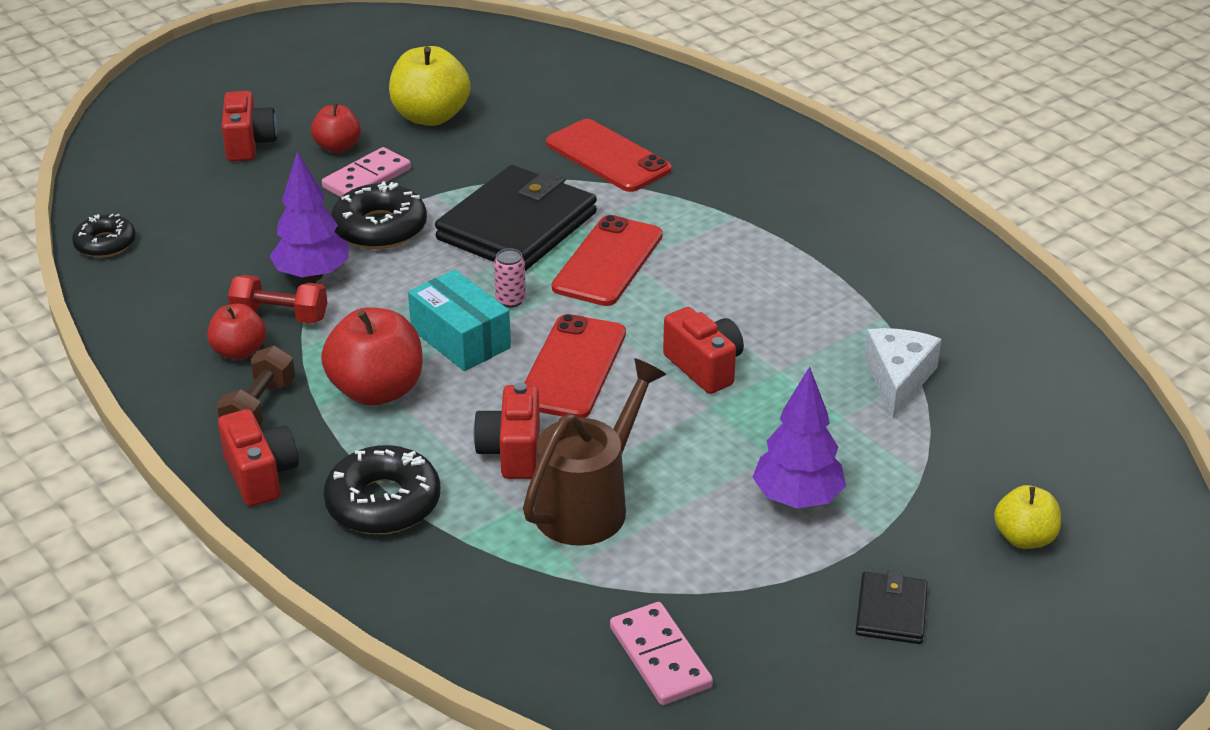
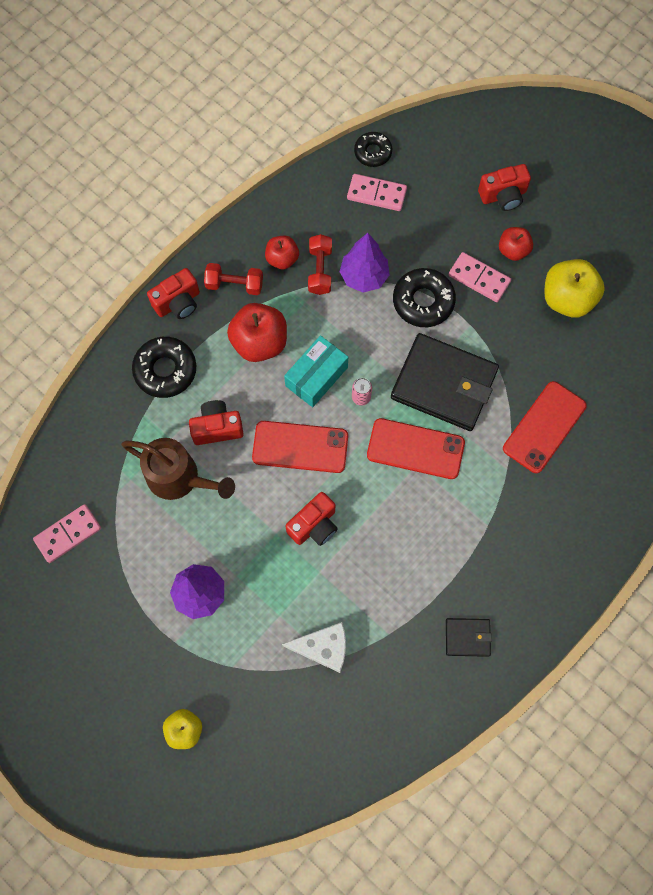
camera: 80 degrees right, 35 degrees up
brown dumbbell [217,346,295,425] -> red dumbbell [204,263,263,295]
black wallet [855,571,928,644] -> black wallet moved to [446,618,492,657]
none -> pink domino [347,174,407,211]

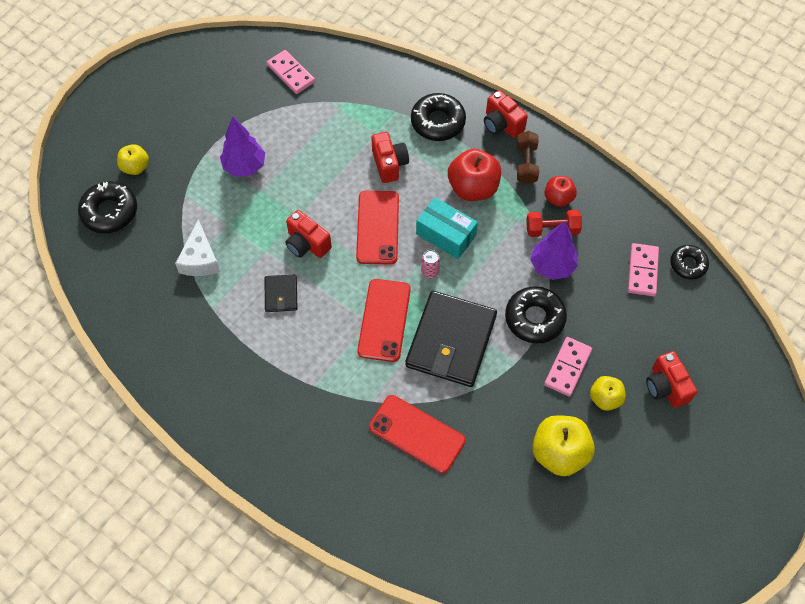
camera: 85 degrees right, 10 degrees down
brown watering can [121,438,235,500] -> none
red dumbbell [204,263,263,295] -> brown dumbbell [517,131,539,184]
black wallet [446,618,492,657] -> black wallet moved to [265,274,298,312]
red apple [499,227,533,261] -> yellow apple [590,376,626,411]
none -> black donut [78,181,137,233]

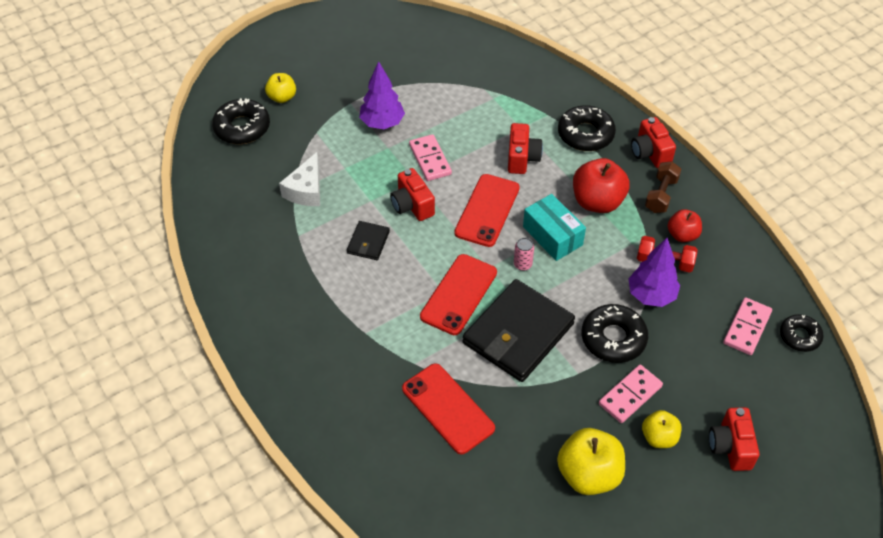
camera: 20 degrees right, 10 degrees down
pink domino [267,50,315,94] -> pink domino moved to [409,134,452,181]

